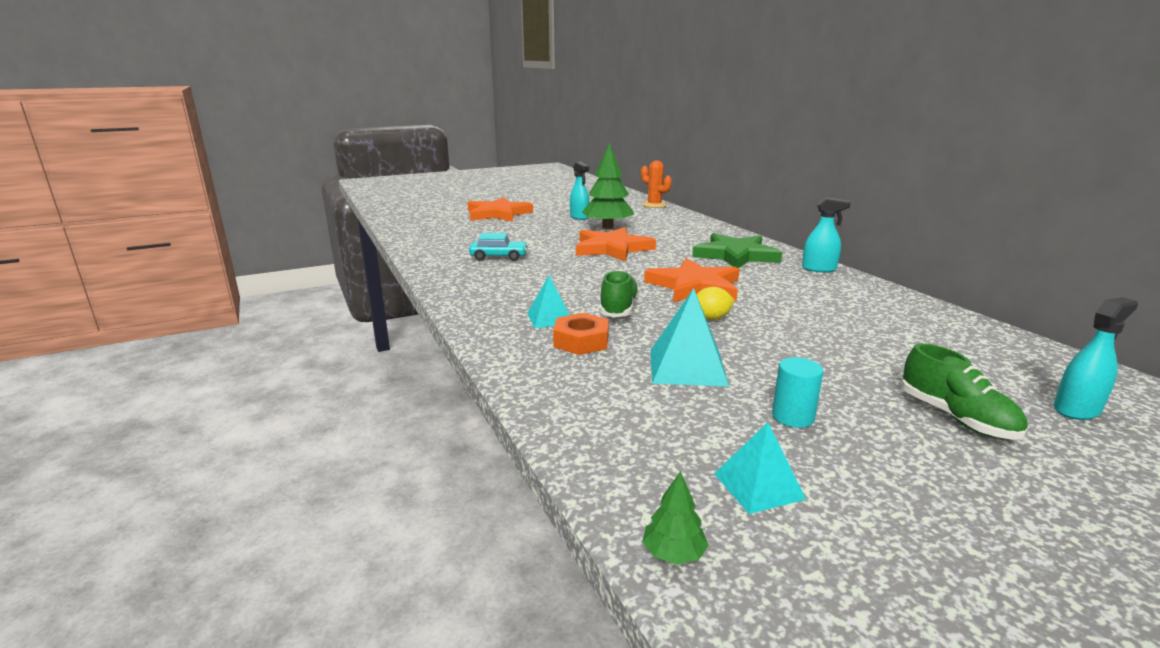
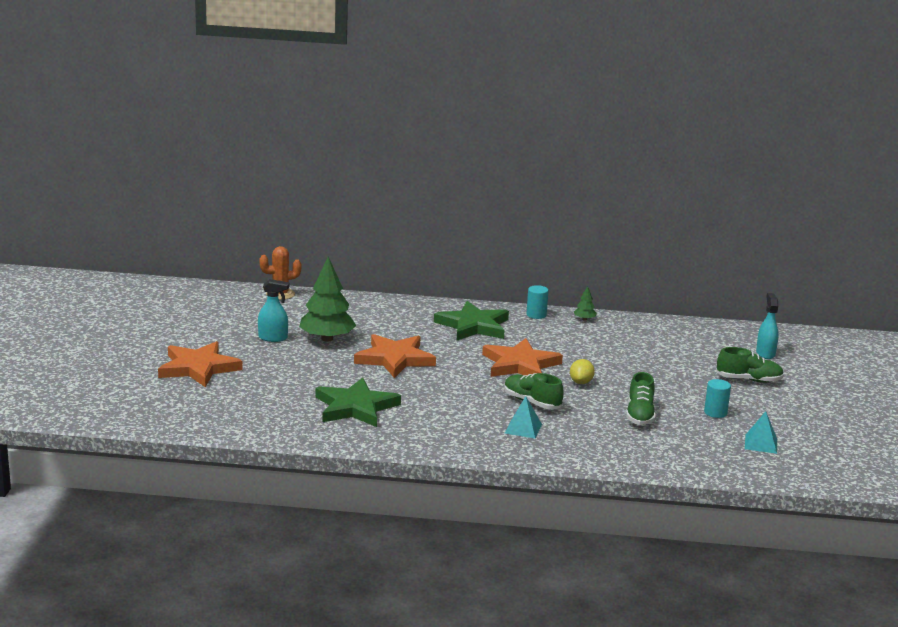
camera: 60 degrees left, 0 degrees up
turquoise car [469,233,528,261] -> green star [316,378,401,427]
orange nut [553,313,609,355] -> none
green tree [642,471,709,564] -> green tree moved to [574,286,597,321]
turquoise pyramid [650,288,729,387] -> green shoe [626,372,656,425]
turquoise spray bottle [802,197,851,272] -> turquoise cylinder [526,285,548,319]

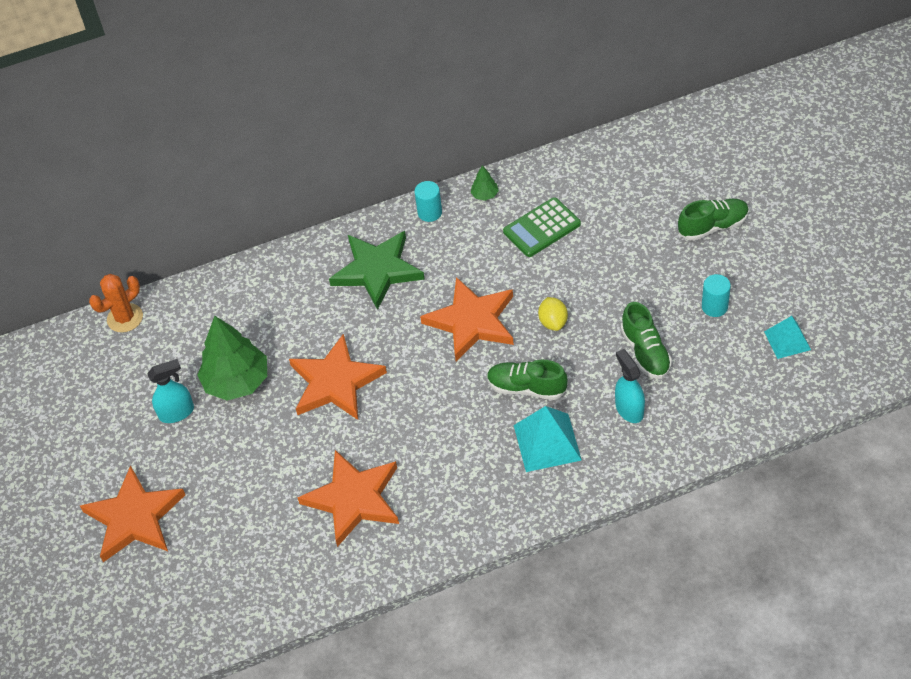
camera: 20 degrees left, 30 degrees up
green star [316,378,401,427] -> orange star [297,450,399,547]
turquoise pyramid [505,396,542,439] -> turquoise pyramid [514,406,582,472], size x1.54
turquoise spray bottle [756,293,779,359] -> turquoise spray bottle moved to [615,349,645,423]
none -> green calculator [503,197,581,257]

